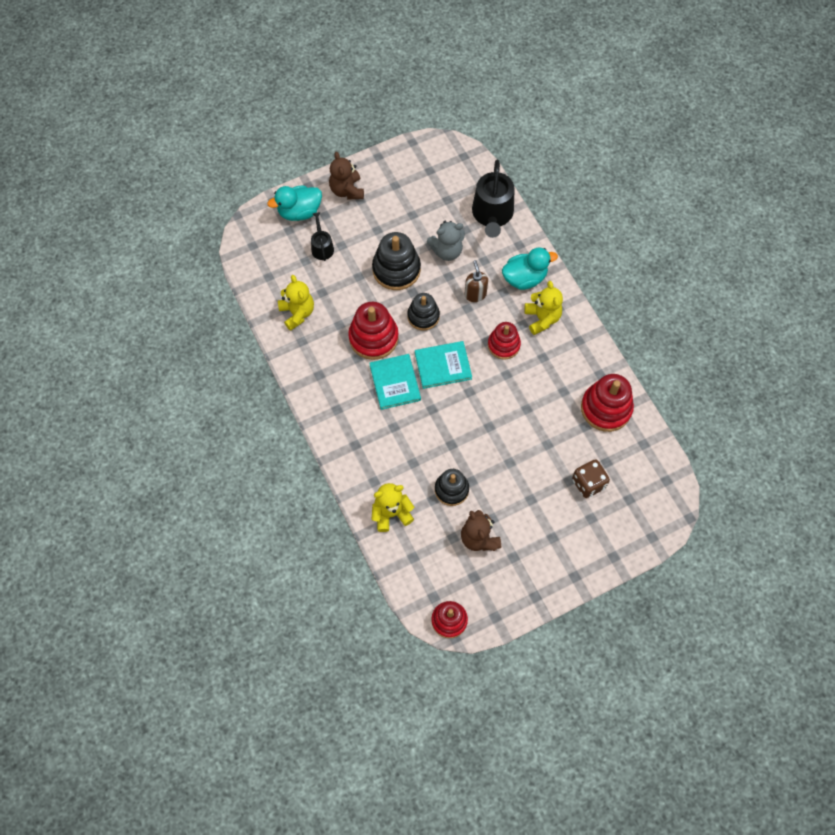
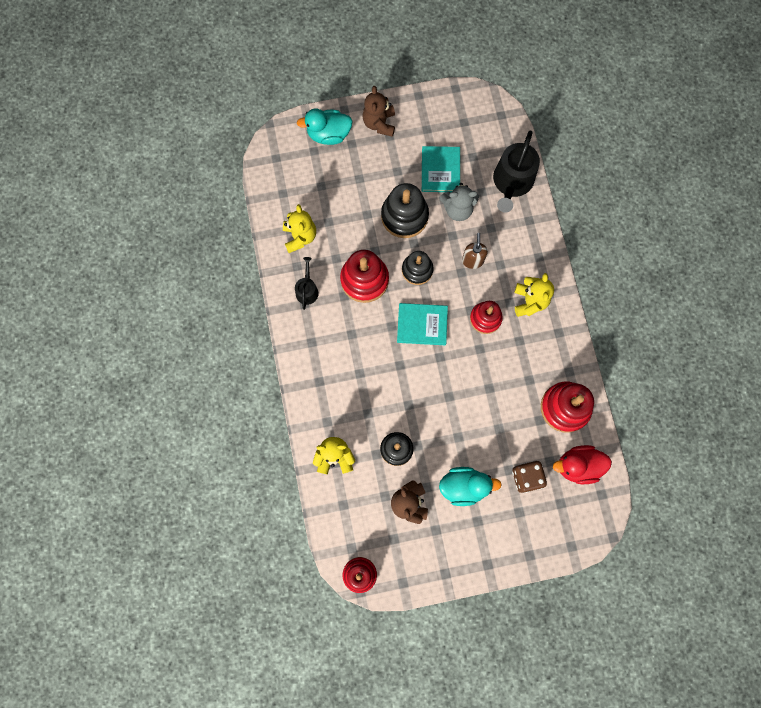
camera: 15 degrees right, 10 degrees up
black watering can [311,212,334,261] -> black watering can moved to [295,257,319,310]
turquoise book [369,354,421,410] -> turquoise book moved to [422,146,460,192]
turquoise duck [502,247,558,290] -> turquoise duck moved to [439,467,502,506]
none -> red duck [553,445,612,484]

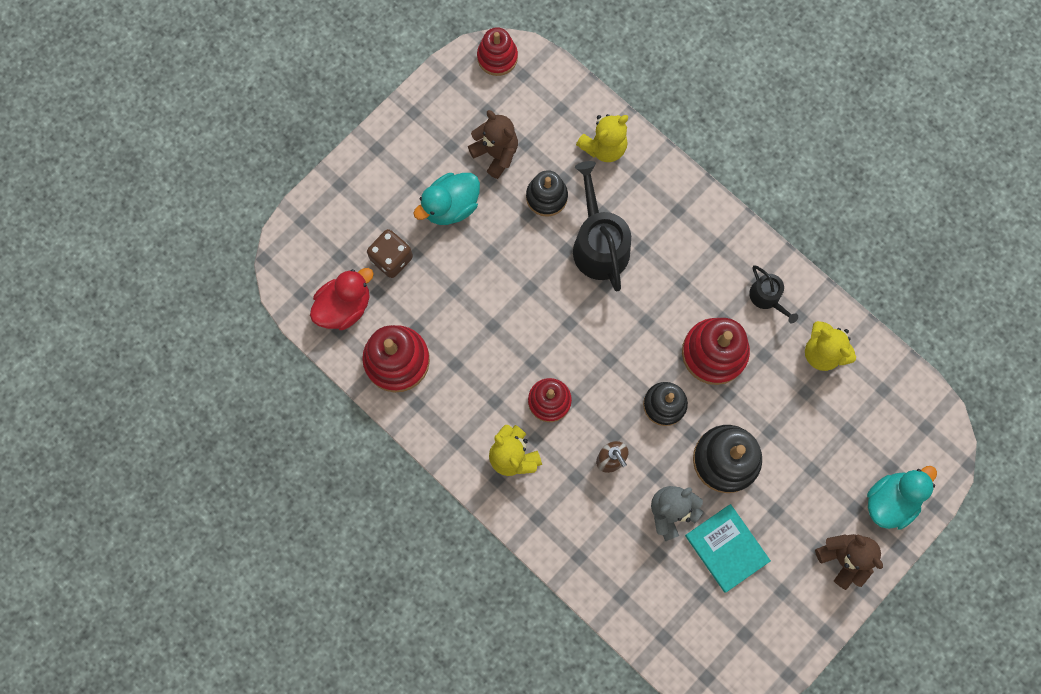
camera: 145 degrees right, 0 degrees up
turquoise book [397,303,448,345] -> none
black watering can [493,130,540,213] -> black watering can moved to [573,161,631,291]

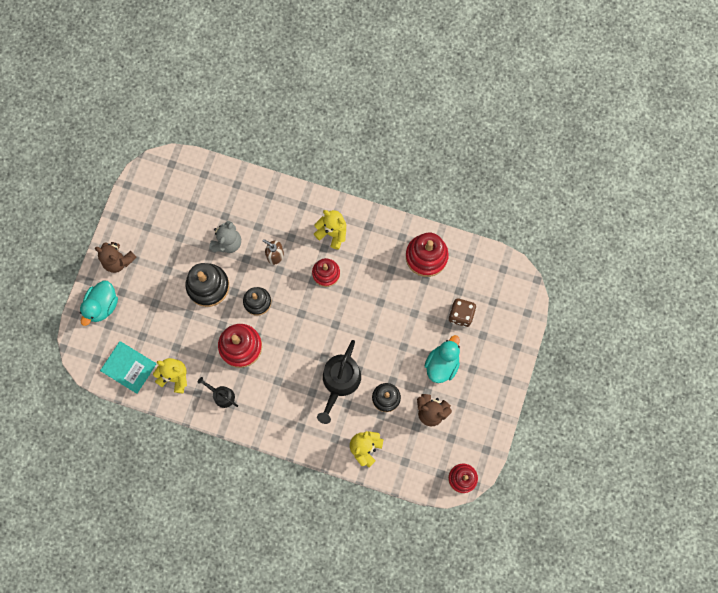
camera: 155 degrees right, 0 degrees up
red duck [310,268,374,330] -> none
black watering can [573,161,631,291] -> black watering can turned 60 degrees clockwise [317,340,361,424]
turquoise book [685,504,771,592] -> turquoise book moved to [100,341,156,394]

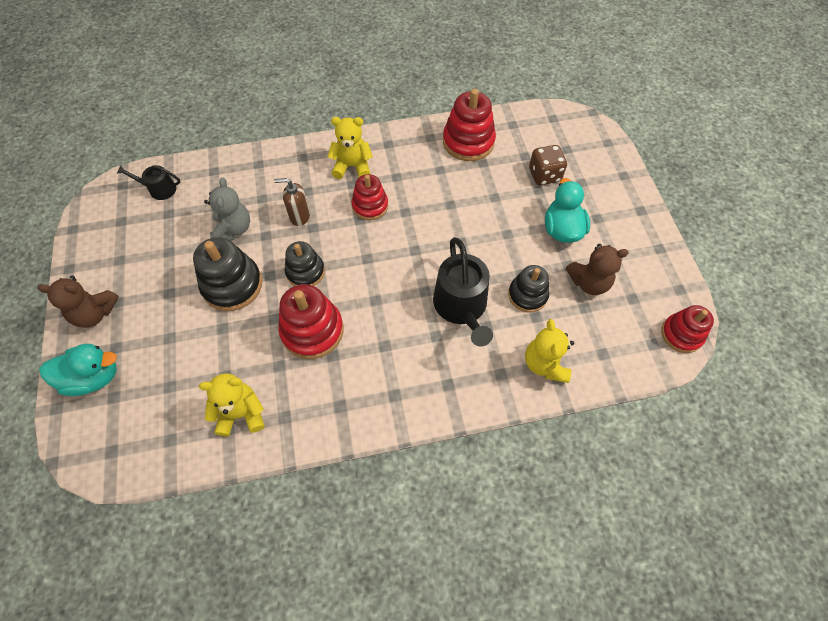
camera: 30 degrees left, 15 degrees down
turquoise duck [80,280,118,326] -> turquoise duck turned 90 degrees counterclockwise [39,344,117,396]
turquoise book [100,341,156,394] -> none
black watering can [198,377,238,408] -> black watering can moved to [117,165,180,200]

